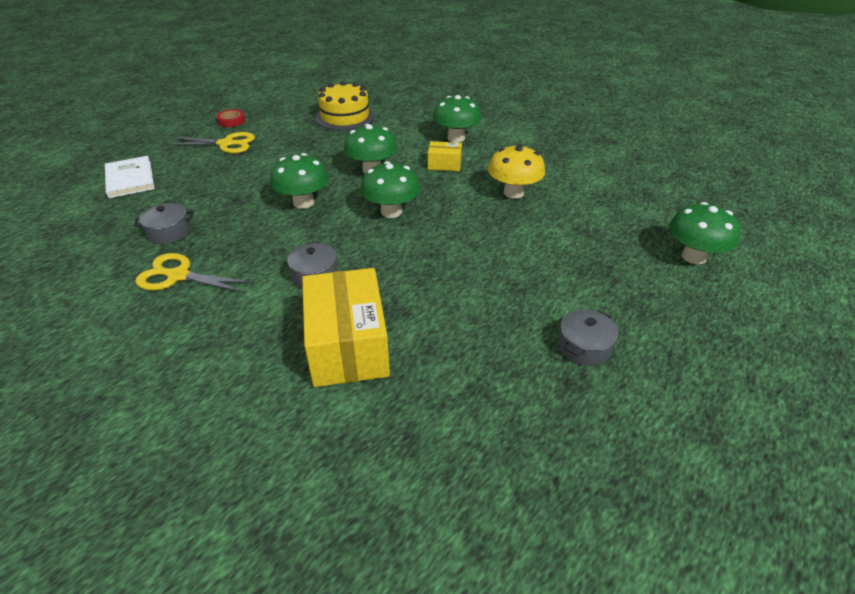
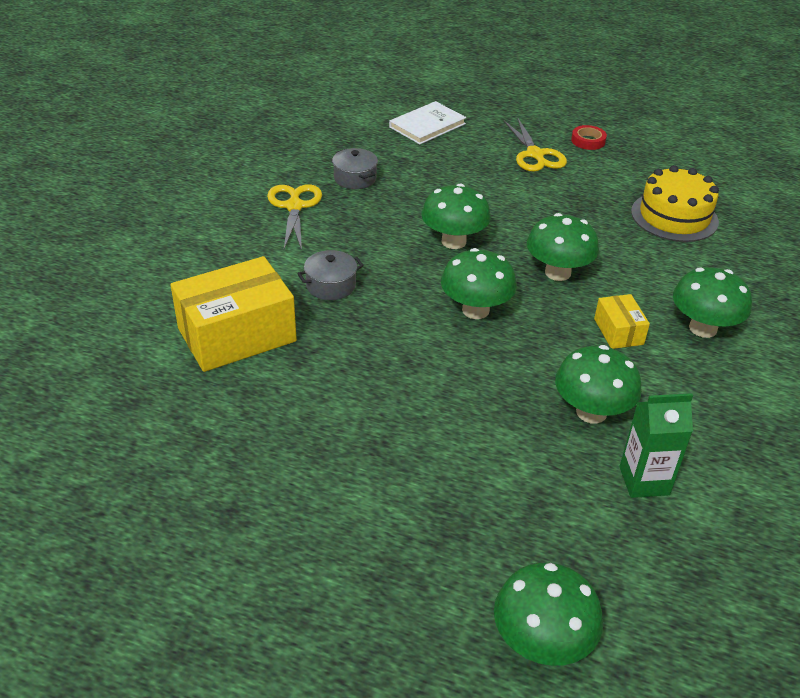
camera: 70 degrees right, 0 degrees up
yellow mushroom [488,144,545,199] -> green mushroom [555,345,642,424]
grey pot [558,309,618,366] -> none
none -> green carton [619,393,693,498]

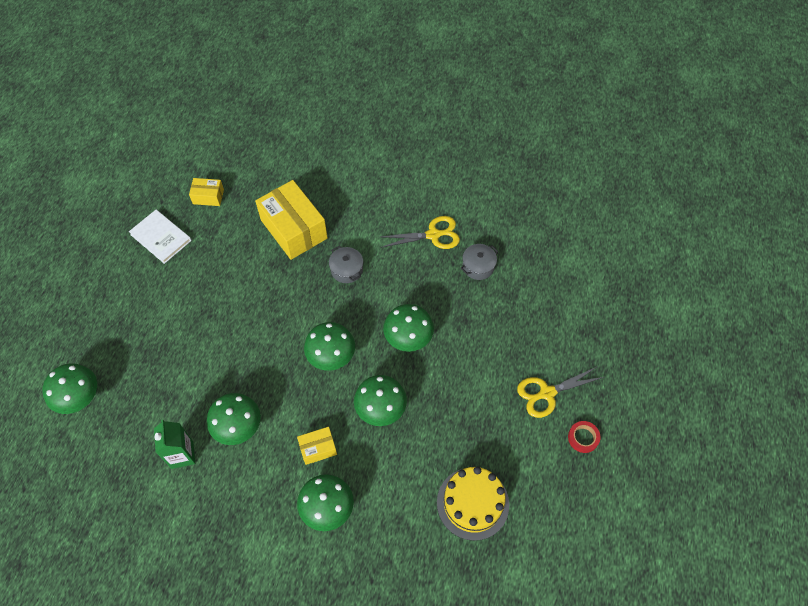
camera: 85 degrees right, 20 degrees up
white book [389,101,466,145] -> white book moved to [129,210,192,264]
none -> yellow box [189,178,224,206]

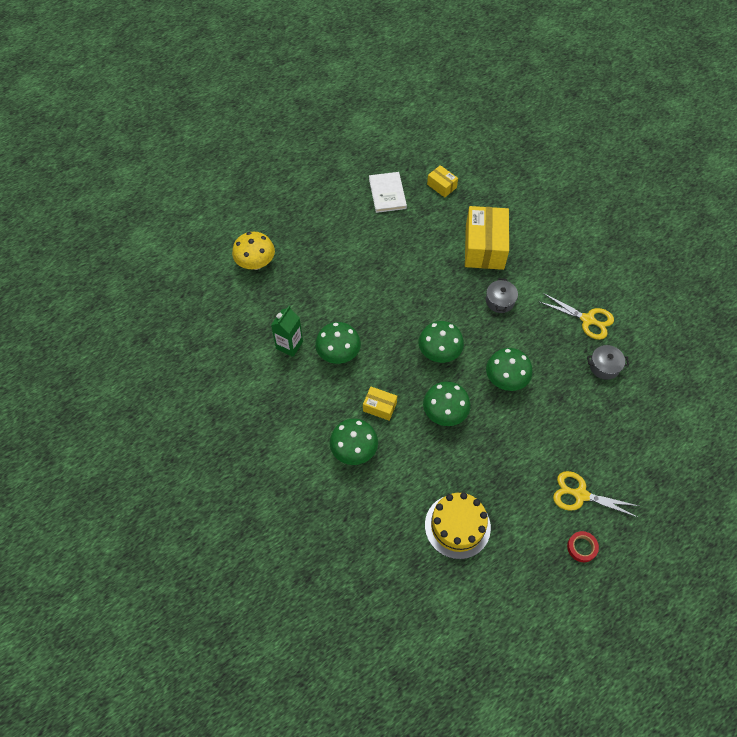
camera: 40 degrees right, 0 degrees up
green mushroom [42,363,97,414] -> yellow mushroom [232,232,275,270]

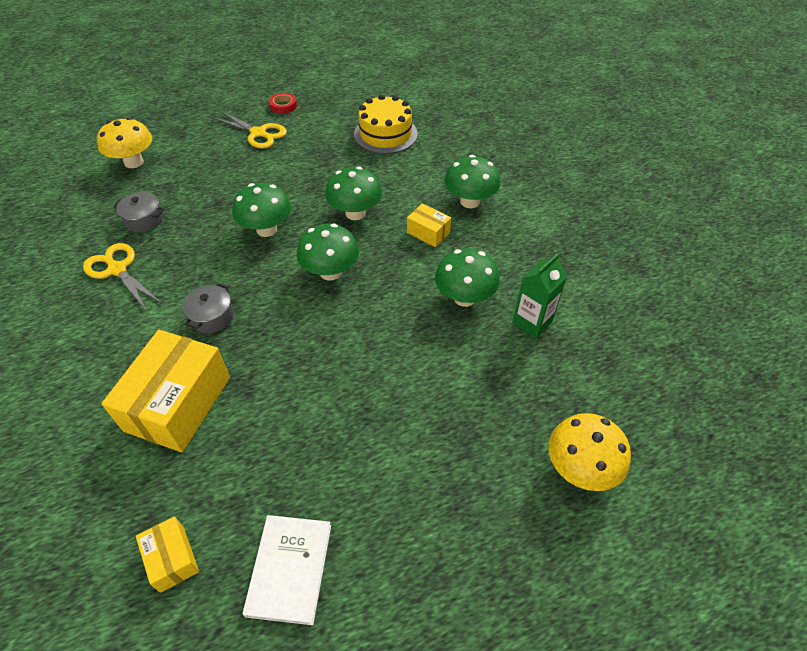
camera: 165 degrees left, 10 degrees down
none -> yellow mushroom [97,118,152,168]

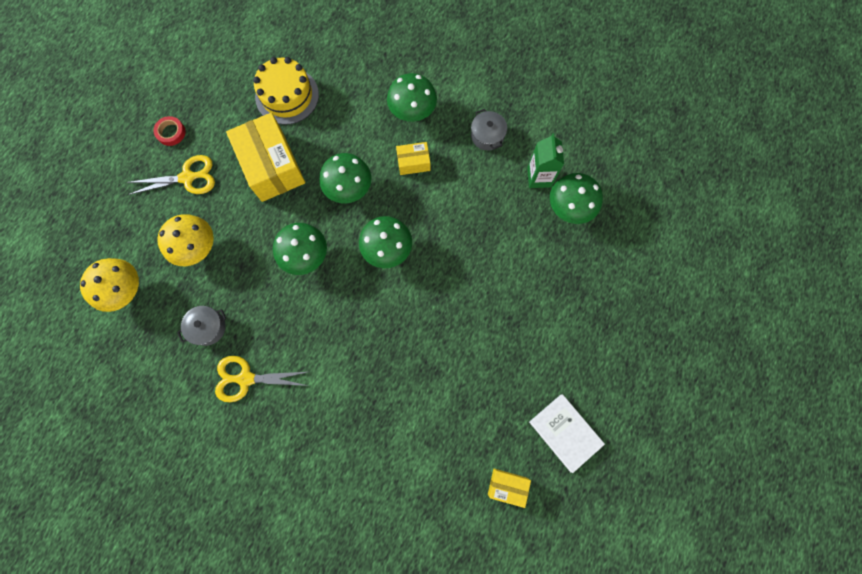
camera: 45 degrees left, 25 degrees up
yellow box [102,330,230,452] -> yellow box moved to [226,113,305,202]
grey pot [182,283,234,333] -> grey pot moved to [471,109,507,151]
green mushroom [435,248,500,307] -> green mushroom moved to [550,173,603,224]
yellow mushroom [548,413,631,491] -> yellow mushroom moved to [157,214,214,266]

